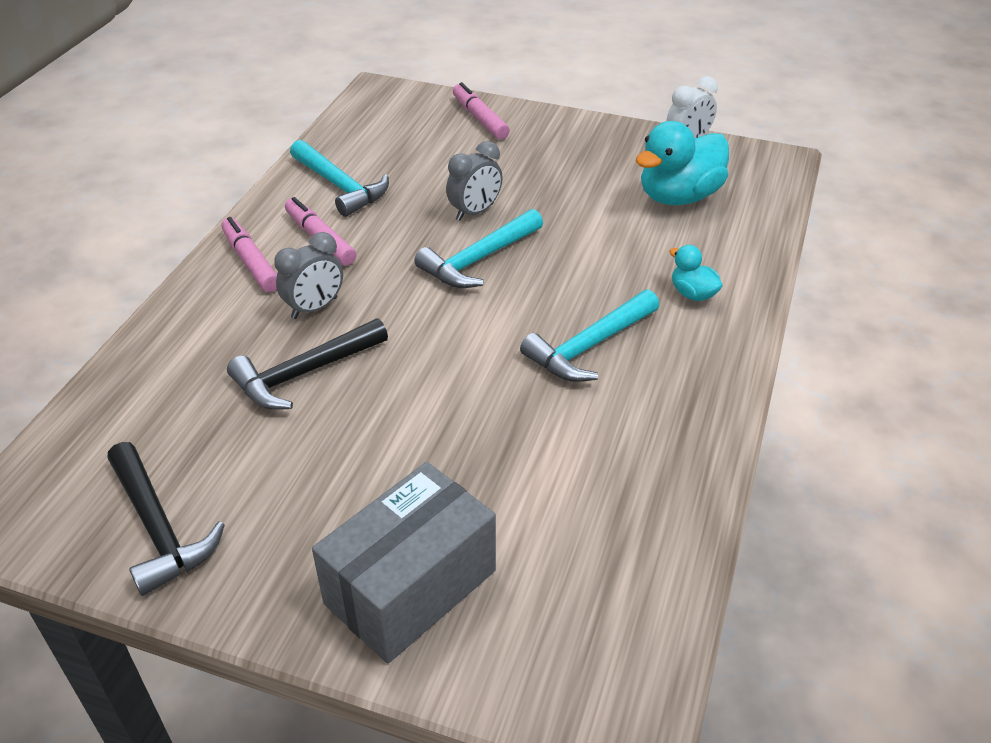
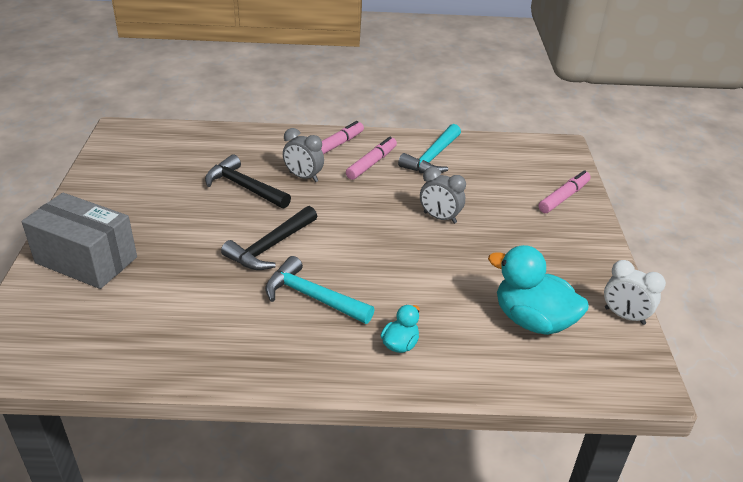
camera: 70 degrees right, 5 degrees down
black hammer [107,442,225,596] -> black hammer moved to [221,206,317,270]
turquoise hammer [414,209,543,288] -> none

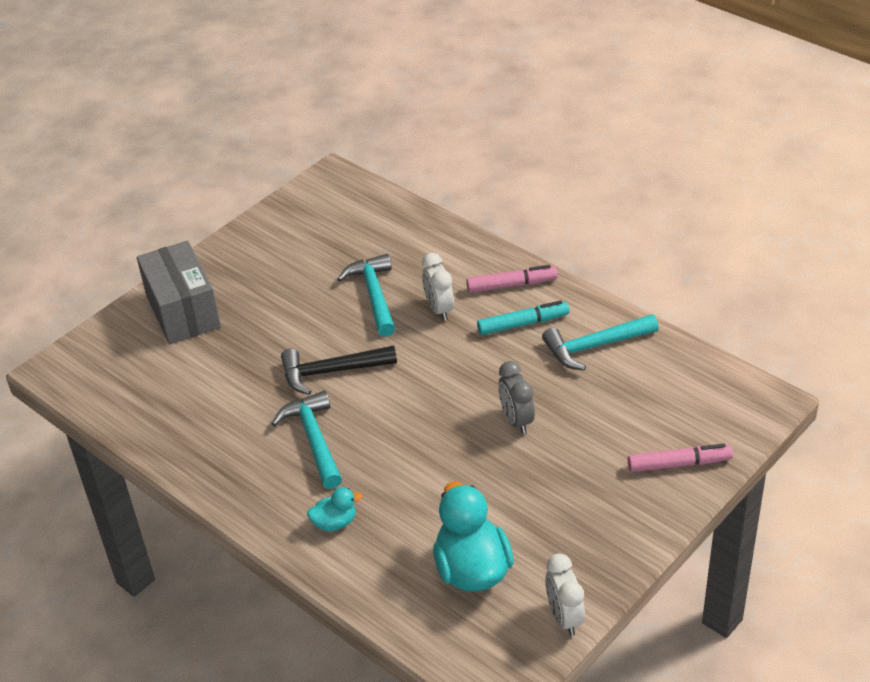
camera: 45 degrees right, 5 degrees up
black hammer [205,155,291,209] -> turquoise hammer [338,254,395,337]
grey clock [283,128,324,182] -> white clock [422,253,454,321]
pink marker [346,137,397,180] -> turquoise marker [477,300,570,335]

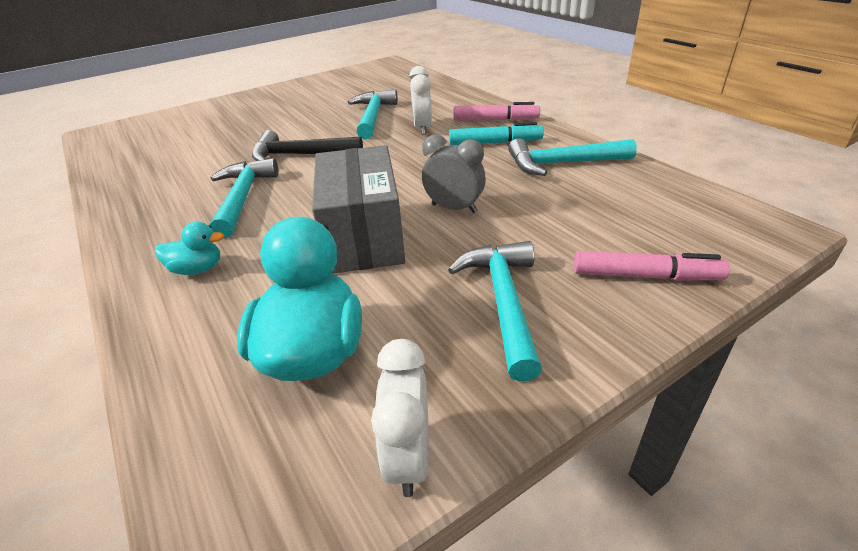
camera: 15 degrees right, 5 degrees down
grey box [137,241,221,344] -> grey box moved to [312,145,405,274]
grey clock [498,361,535,434] -> grey clock turned 120 degrees clockwise [422,135,486,213]
none -> turquoise hammer [448,241,542,382]

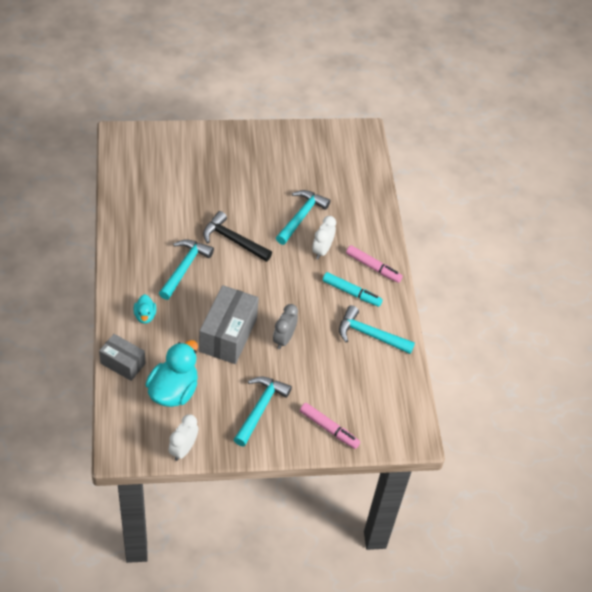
camera: 20 degrees right, 15 degrees up
turquoise duck [155,222,224,275] -> turquoise duck turned 60 degrees clockwise [133,294,156,324]
grey clock [422,135,486,213] -> grey clock turned 120 degrees counterclockwise [273,304,298,349]
none -> grey box [99,334,146,381]

